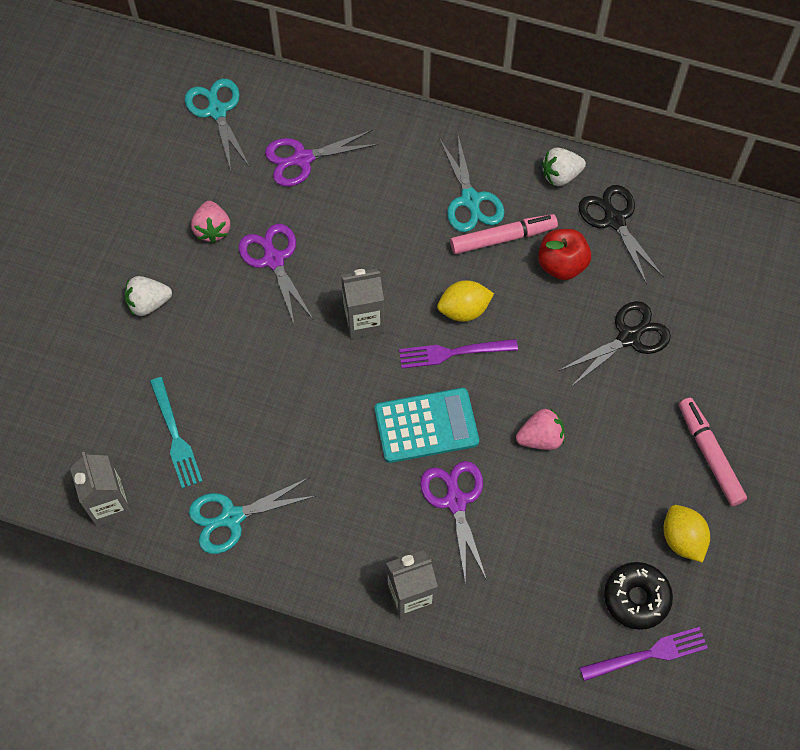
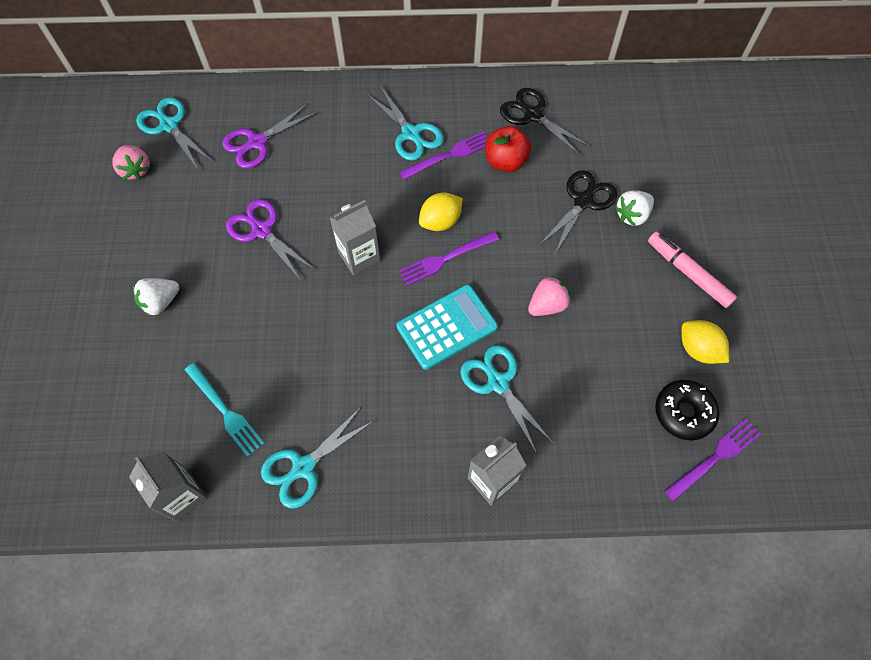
camera: 20 degrees left, 0 degrees up
pink strawberry [191,201,230,243] -> pink strawberry moved to [112,145,150,180]
purple scissors [420,461,487,585] -> turquoise scissors [460,345,553,454]
pink marker [450,214,558,254] -> purple fork [399,131,487,180]
white strawberry [542,147,586,186] -> white strawberry moved to [615,190,654,226]

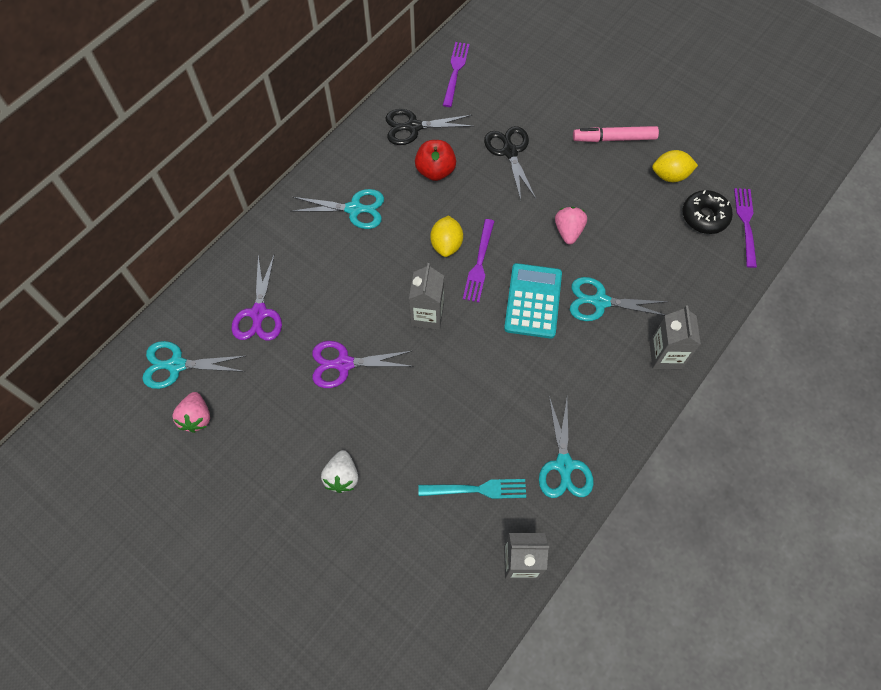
camera: 50 degrees left, 0 degrees up
pink strawberry [112,145,150,180] -> pink strawberry turned 75 degrees clockwise [172,392,210,433]
purple fork [399,131,487,180] -> purple fork moved to [443,42,470,107]
white strawberry [615,190,654,226] -> none

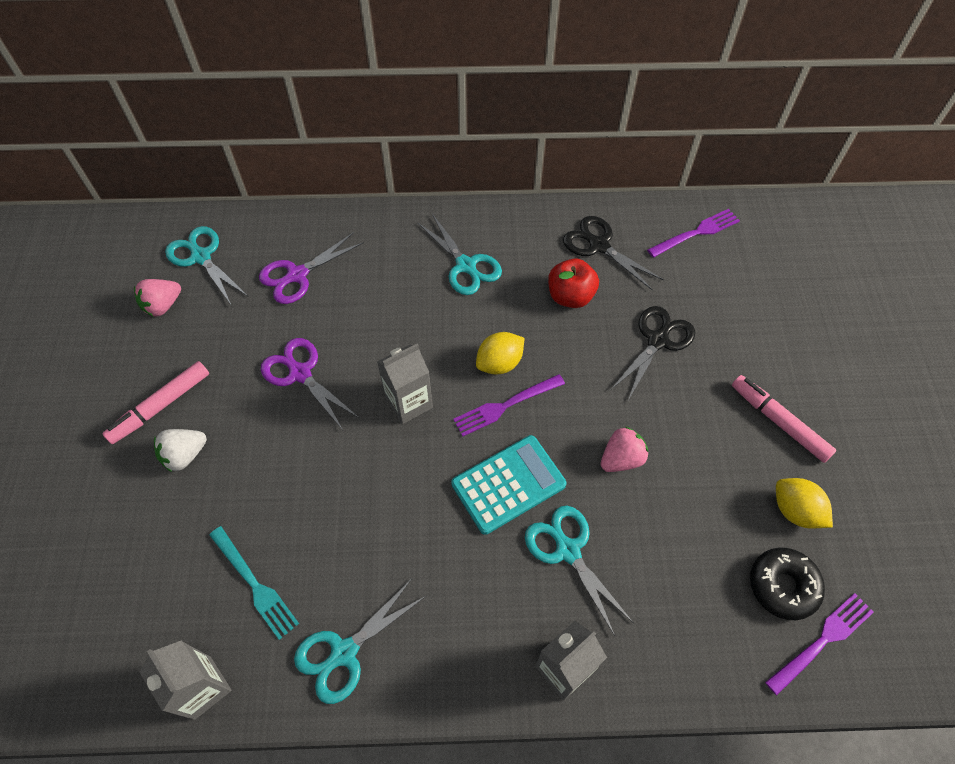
camera: 50 degrees right, 5 degrees down
none -> pink marker [102,361,209,444]

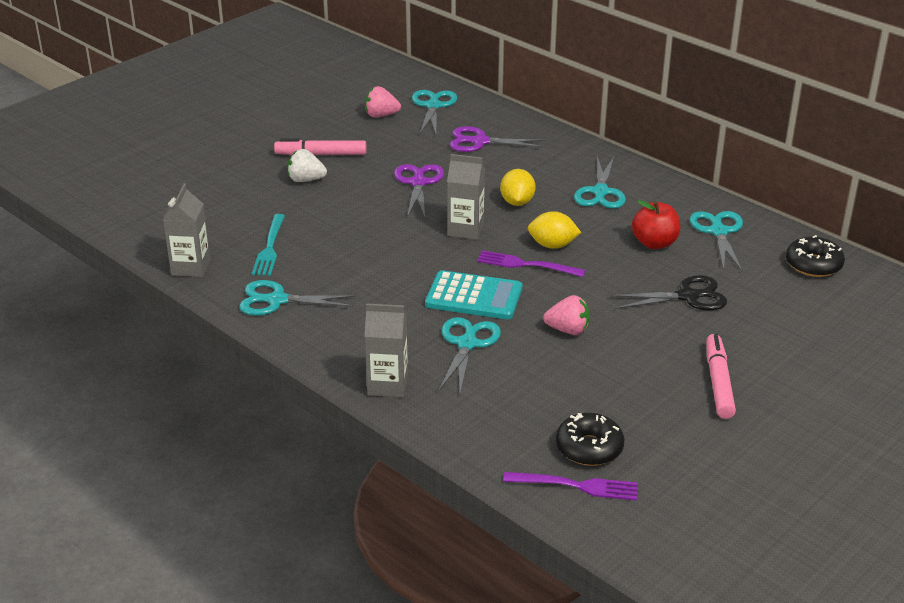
camera: 45 degrees right, 25 degrees down
black scissors [563,216,664,291] -> turquoise scissors [690,211,743,271]
purple fork [647,209,740,257] -> black donut [786,235,845,277]
yellow lemon [776,478,833,528] -> yellow lemon moved to [500,169,536,206]

